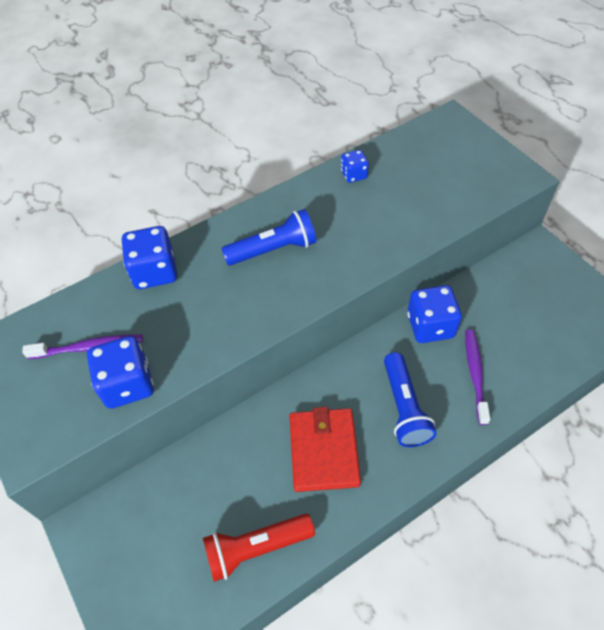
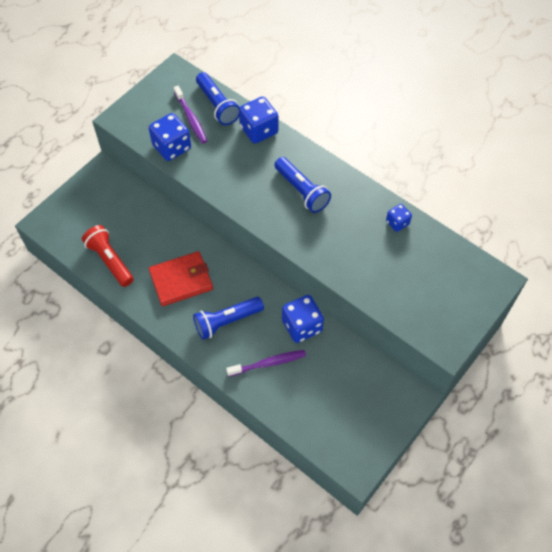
camera: 70 degrees right, 5 degrees up
none -> blue flashlight [196,72,240,125]

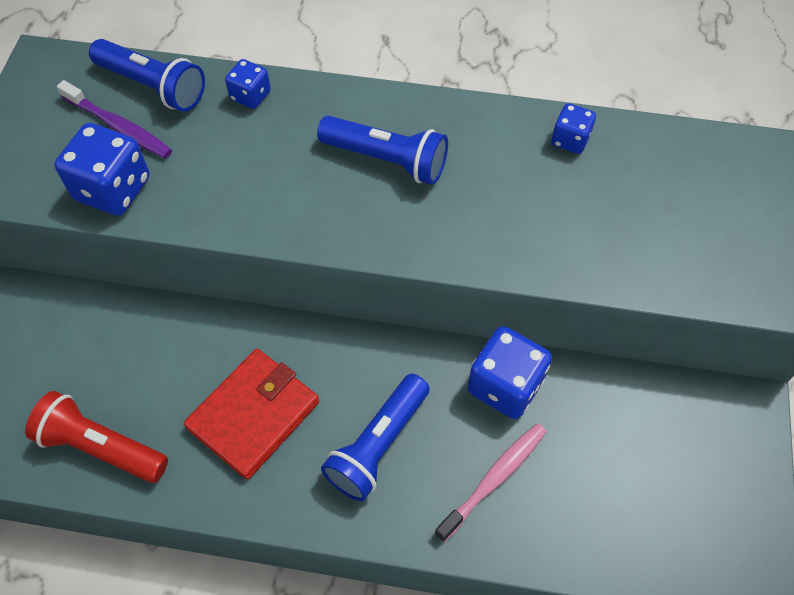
camera: 30 degrees left, 0 degrees up
purple toothbrush [226,350,306,377] -> pink toothbrush [435,423,547,542]
blue dice [239,96,278,143] -> blue dice [225,59,271,109], size x0.57

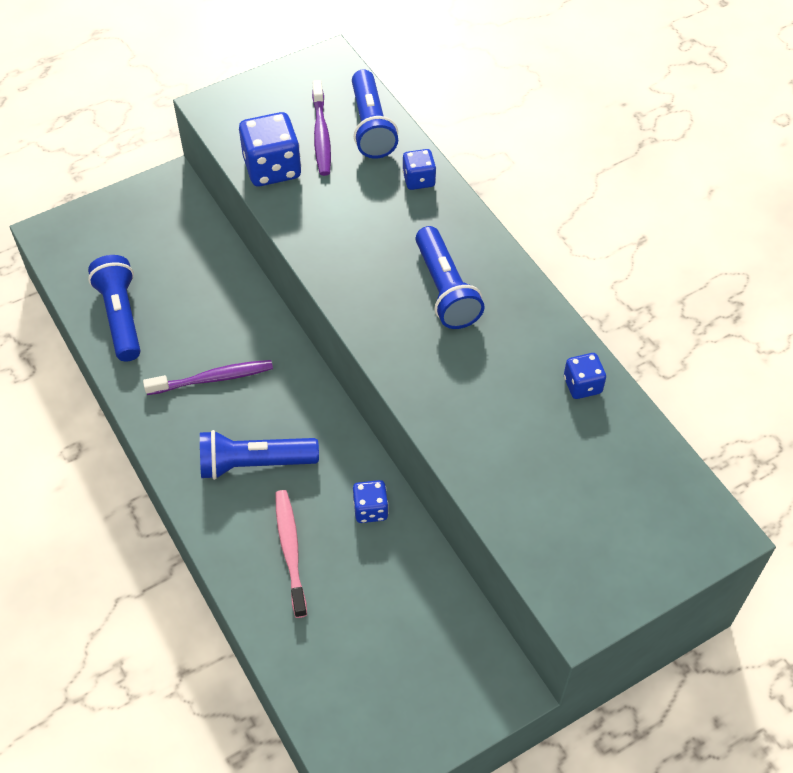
camera: 50 degrees right, 5 degrees down
red flashlight [25,391,168,483] -> blue flashlight [88,255,141,361]
red wallet [184,349,319,480] -> purple toothbrush [143,360,273,395]
pink toothbrush [435,423,547,542] -> pink toothbrush turned 105 degrees counterclockwise [275,490,307,618]
blue dice [468,326,552,419] -> blue dice [353,480,388,523], size x0.57

